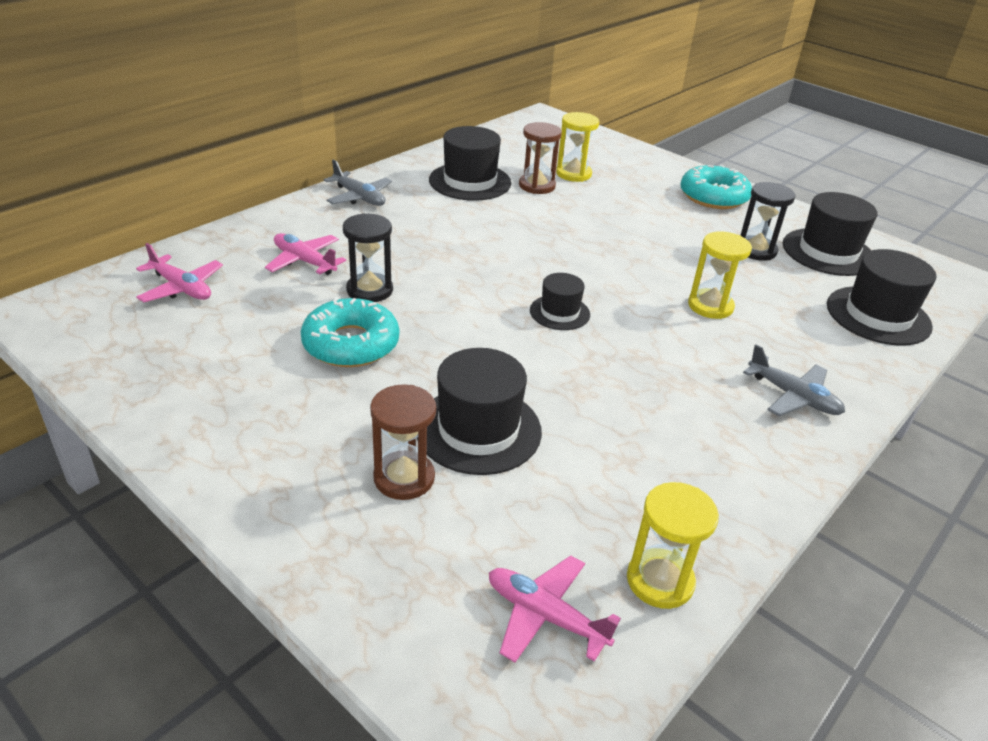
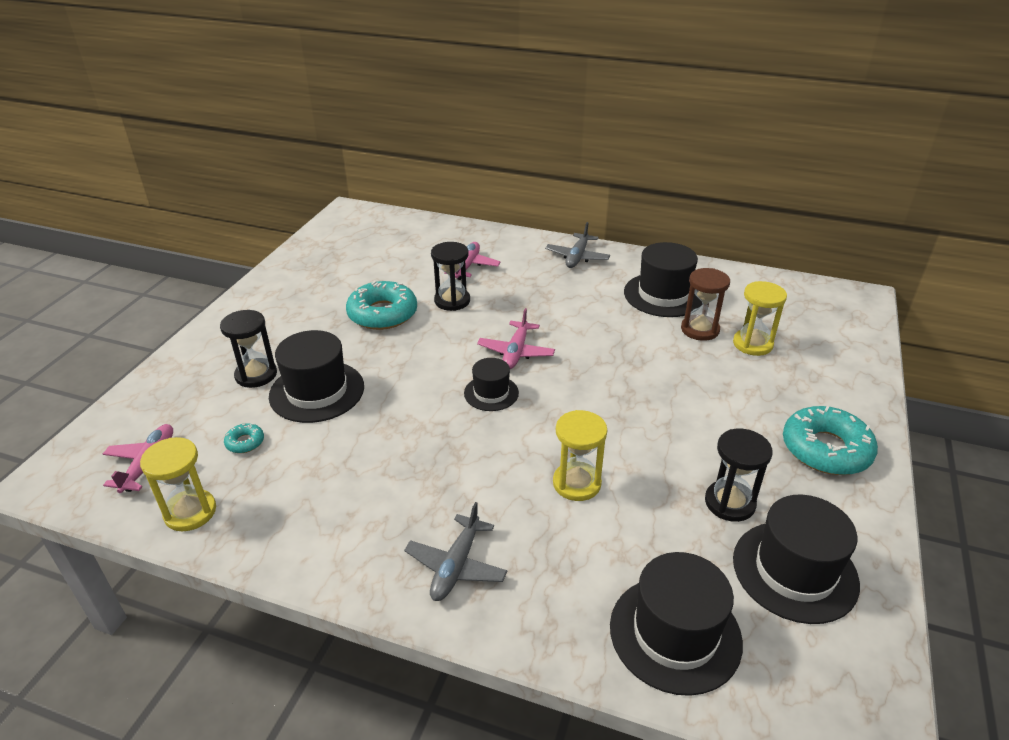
camera: 70 degrees right, 0 degrees up
pink plane [136,243,223,302] -> pink plane moved to [477,308,555,369]
brown hourglass [370,384,436,500] -> black hourglass [220,310,277,388]
none -> turquoise donut [224,423,264,453]

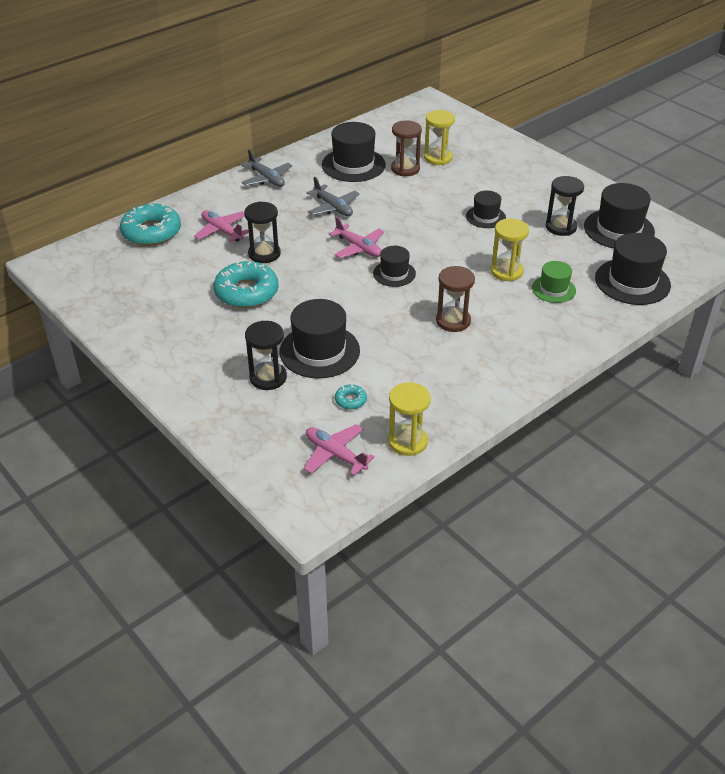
camera: 60 degrees left, 5 degrees up
grey plane [404,502,507,601] -> grey plane moved to [307,177,359,216]
turquoise donut [783,406,878,475] -> turquoise donut moved to [120,203,181,246]
none -> brown hourglass [436,266,475,332]
none -> black hat [466,191,506,228]
none -> green hat [532,261,576,303]

